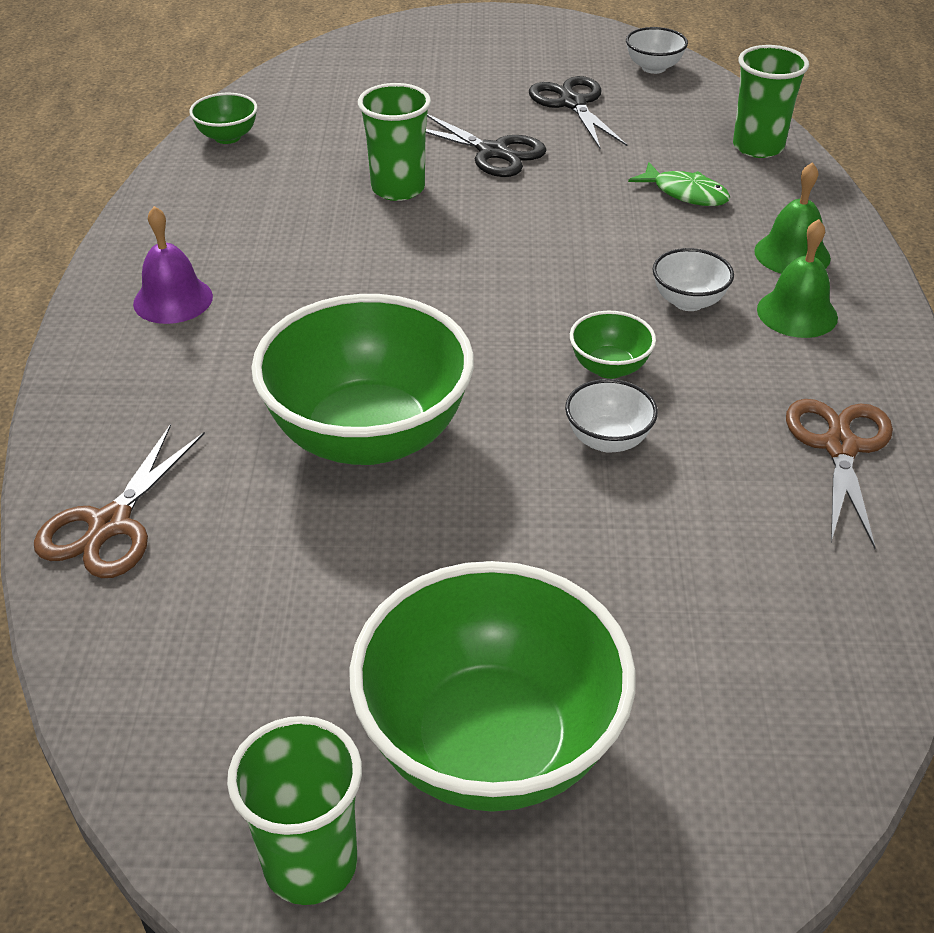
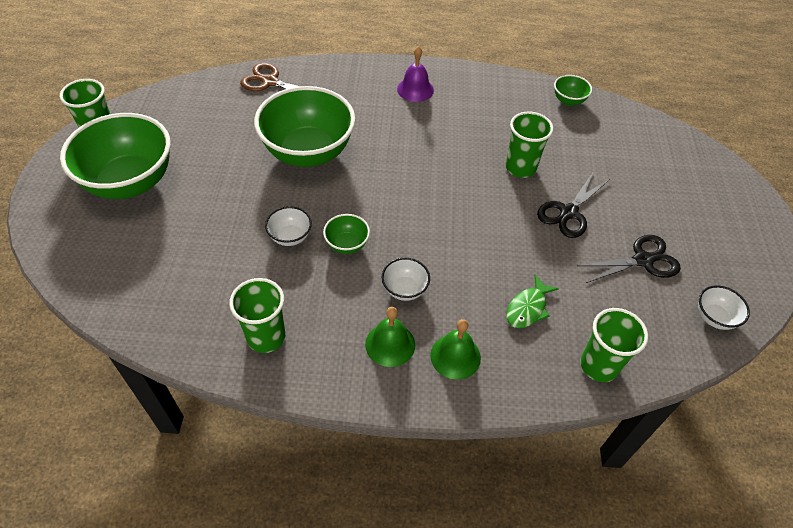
camera: 90 degrees right, 10 degrees up
brown scissors [786,399,893,549] -> green cup [229,278,285,353]

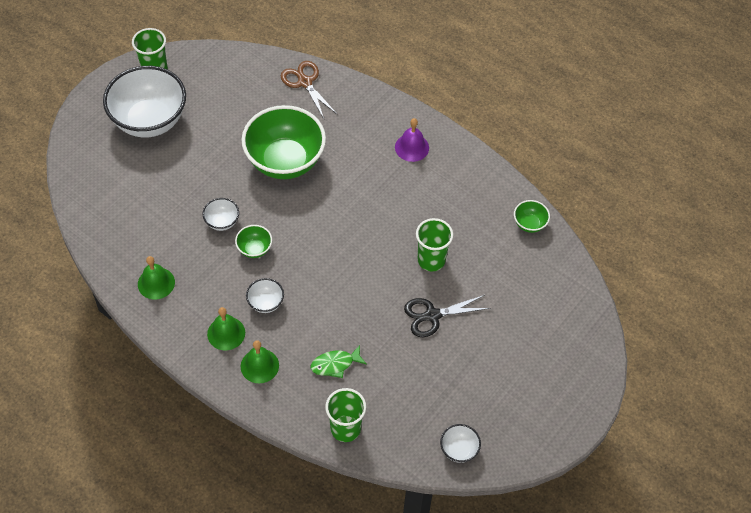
camera: 35 degrees right, 5 degrees up
green bowl [60,113,171,199] -> white bowl [103,66,186,137]
green cup [229,278,285,353] -> green bell [138,256,175,300]
black scissors [577,235,681,283] -> none

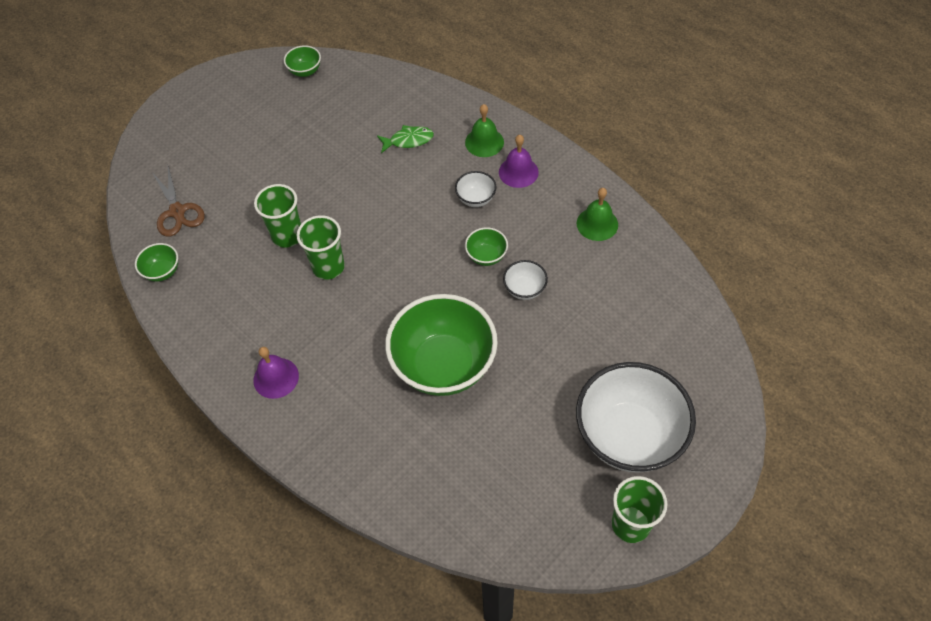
camera: 170 degrees left, 0 degrees up
green bell [207,307,245,350] -> purple bell [499,135,539,188]
brown scissors [281,61,338,119] -> brown scissors moved to [152,166,205,237]
green cup [325,388,366,442] -> green cup moved to [296,215,345,280]
black scissors [404,295,490,337] -> none
white bowl [440,424,481,463] -> green bowl [284,46,321,77]

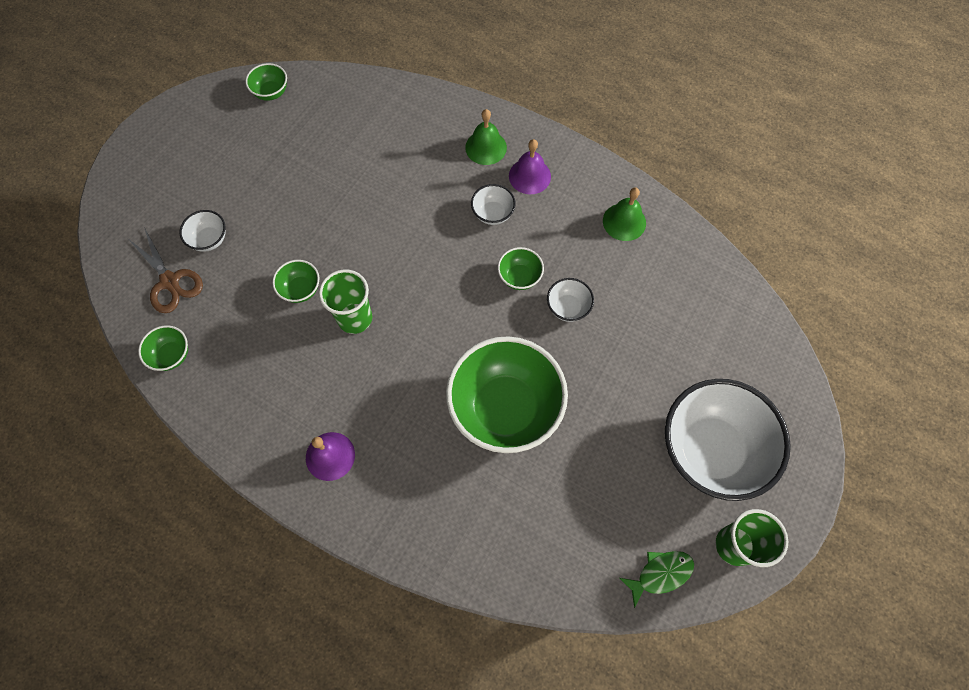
camera: 15 degrees left, 10 degrees up
green cup [254,184,301,248] -> green bowl [272,260,319,303]
green fish [377,125,434,153] -> green fish moved to [620,551,694,608]
none -> white bowl [180,210,225,252]

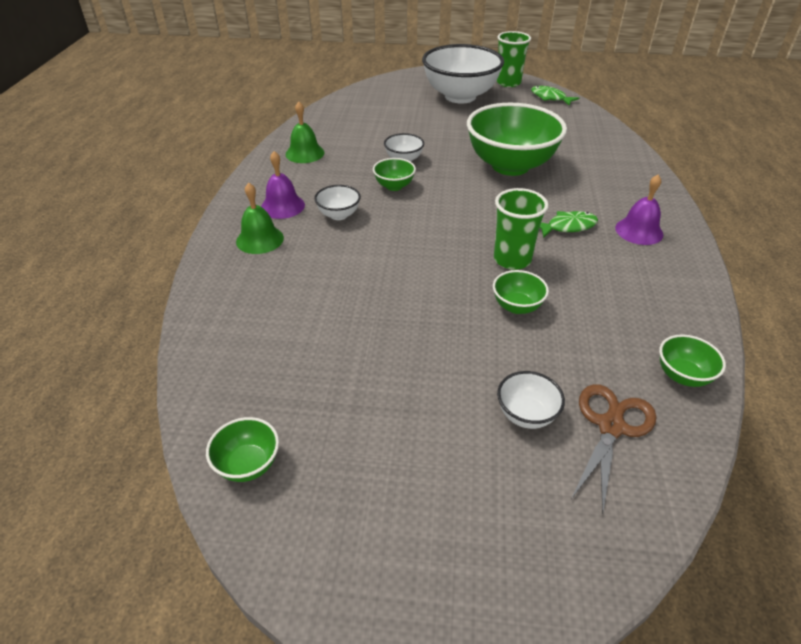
camera: 115 degrees left, 25 degrees down
none -> green fish [540,211,598,238]

